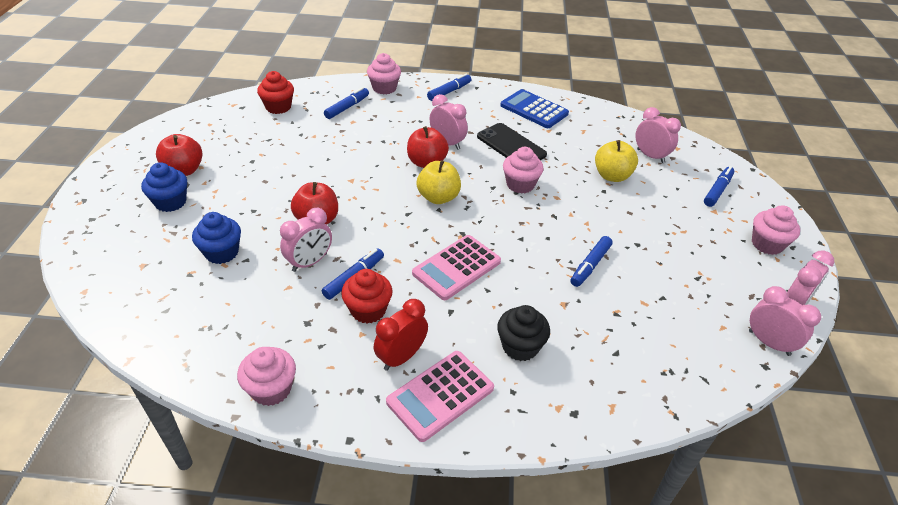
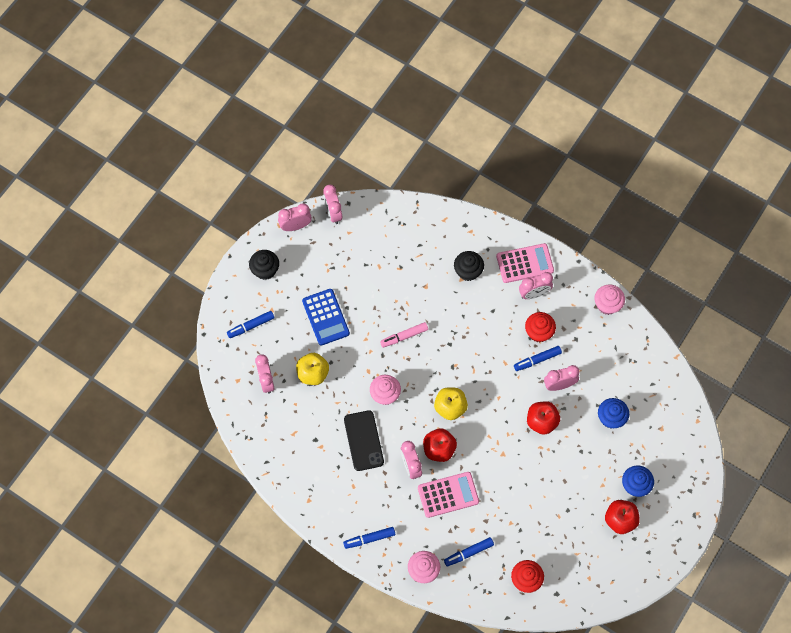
camera: 150 degrees left, 25 degrees up
red clock [374,299,428,371] -> pink clock [519,272,553,299]
pink calculator [412,235,501,300] -> pink calculator moved to [418,472,479,518]
blue calculator [500,89,569,128] -> blue calculator moved to [302,289,350,346]
blue marker [570,236,613,287] -> none
pink cupcake [752,205,800,255] -> black cupcake [249,250,279,280]
none -> pink marker [380,322,428,348]

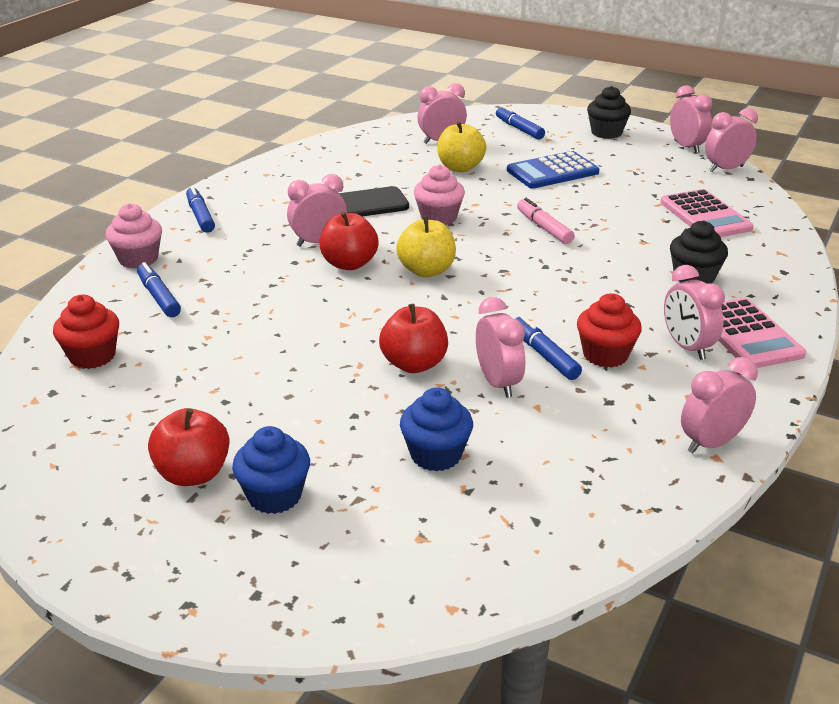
camera: 85 degrees right, 35 degrees down
pink calculator [418,472,479,518] -> pink calculator moved to [660,189,754,237]
pink cupcake [594,285,625,315] -> pink clock [681,357,758,453]

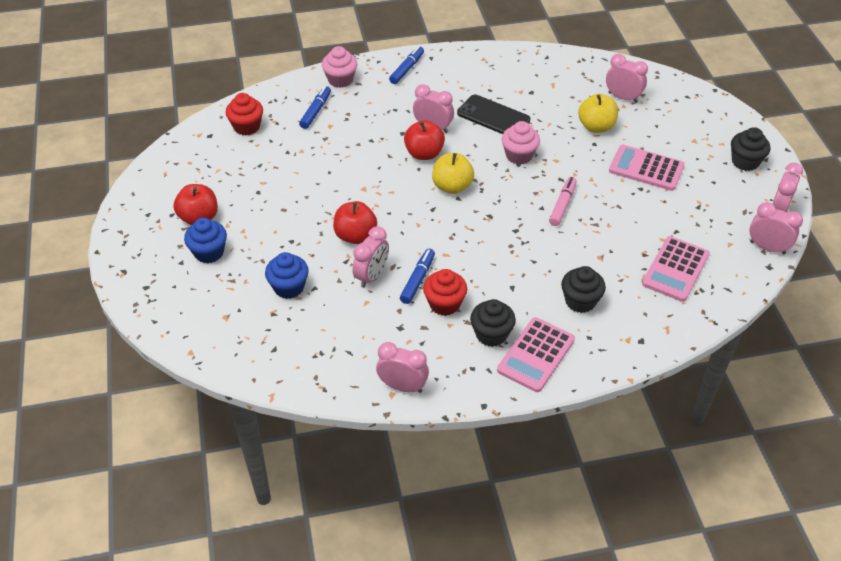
camera: 50 degrees right, 15 degrees up
blue marker [496,106,545,140] -> none
blue calculator [507,151,599,189] -> pink calculator [609,145,685,191]
pink clock [664,265,725,360] -> black cupcake [470,299,516,347]

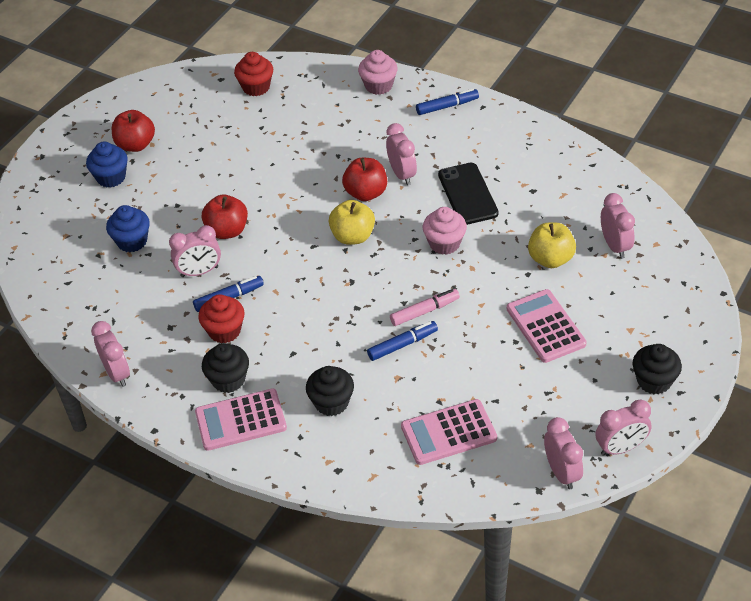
camera: 45 degrees right, 0 degrees up
blue marker [299,86,331,129] -> blue marker moved to [367,321,438,361]

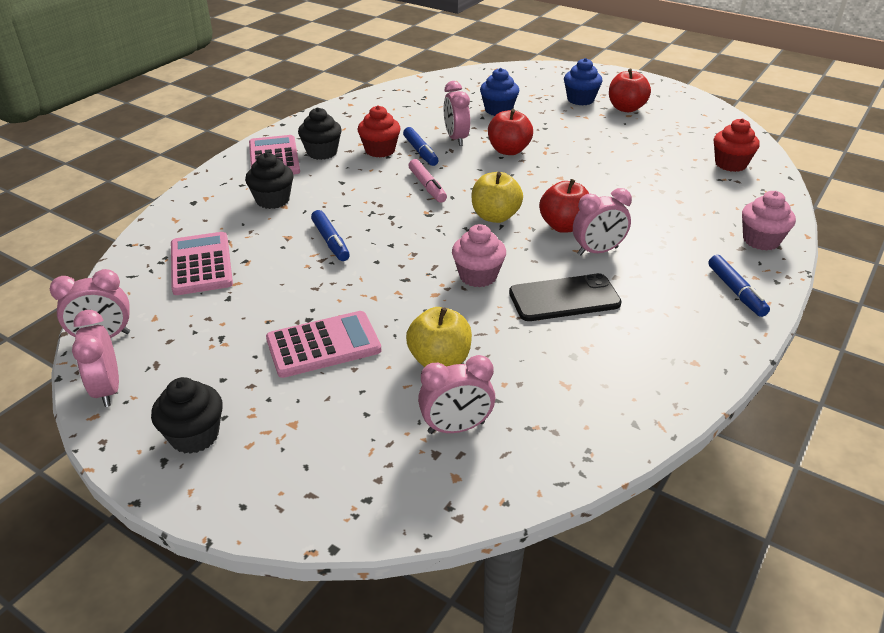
camera: 90 degrees right, 10 degrees down
pink clock [91,321,130,387] -> none
pink marker [390,289,460,326] -> pink marker moved to [408,159,447,203]

